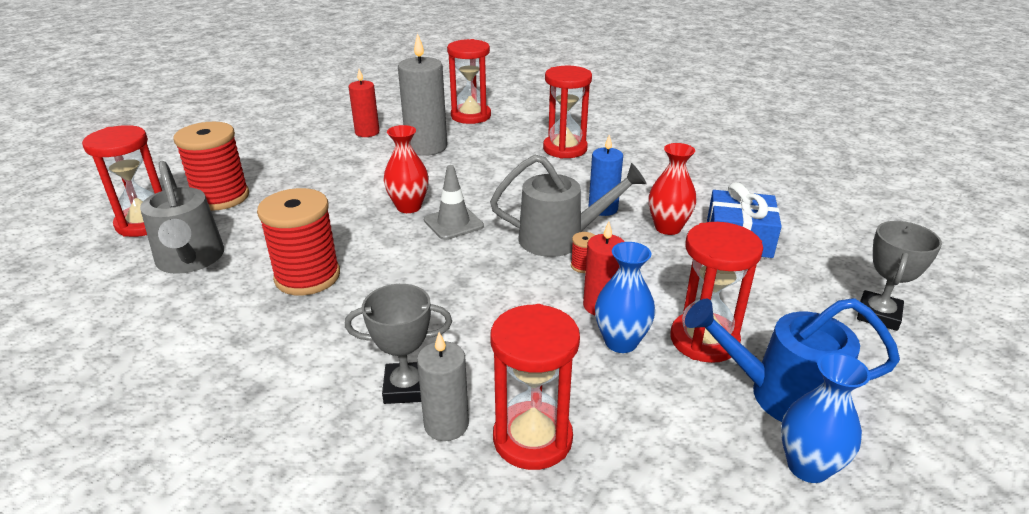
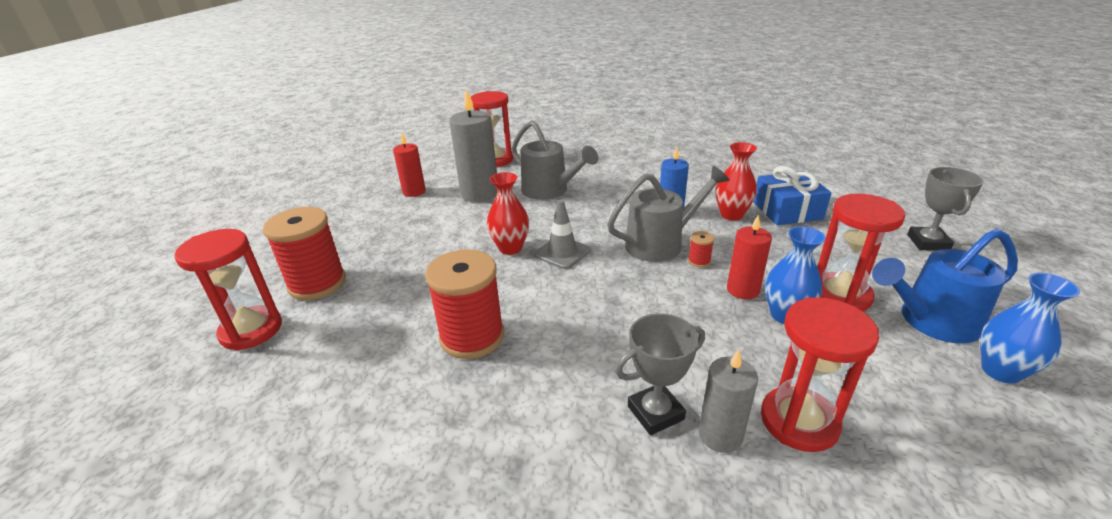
camera: 20 degrees left, 0 degrees up
grey watering can [140,161,224,274] -> grey watering can moved to [511,120,598,200]
red hourglass [543,66,592,159] -> none

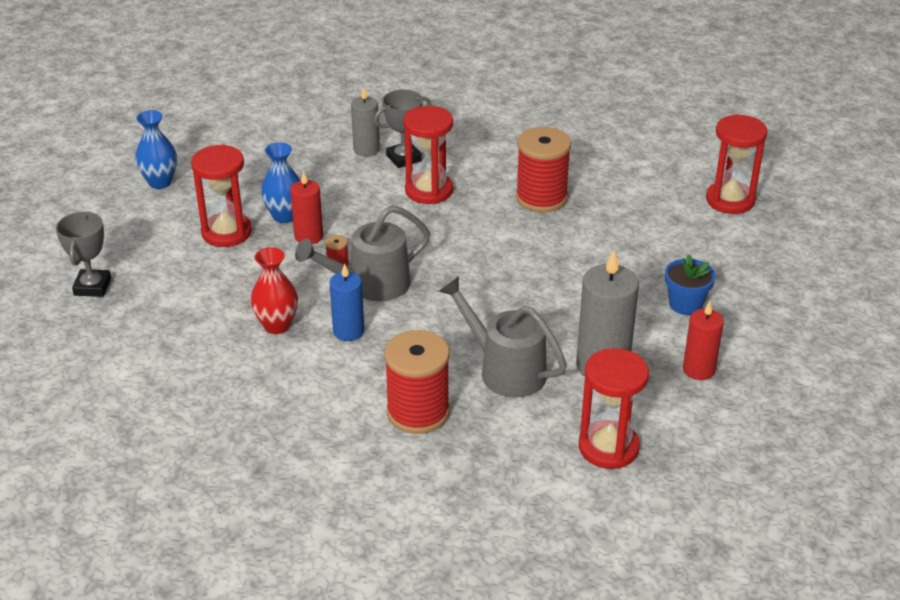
camera: 175 degrees right, 5 degrees up
red spool [263,207,346,300] -> red spool moved to [384,330,450,434]
red vase [487,172,529,255] -> none
grey traffic cone [534,200,591,269] -> none
blue gift [753,166,832,225] -> none
red hourglass [761,297,879,452] -> red hourglass moved to [403,106,453,204]
blue watering can [872,229,1018,344] -> none
none -> blue flower pot [665,255,715,315]

